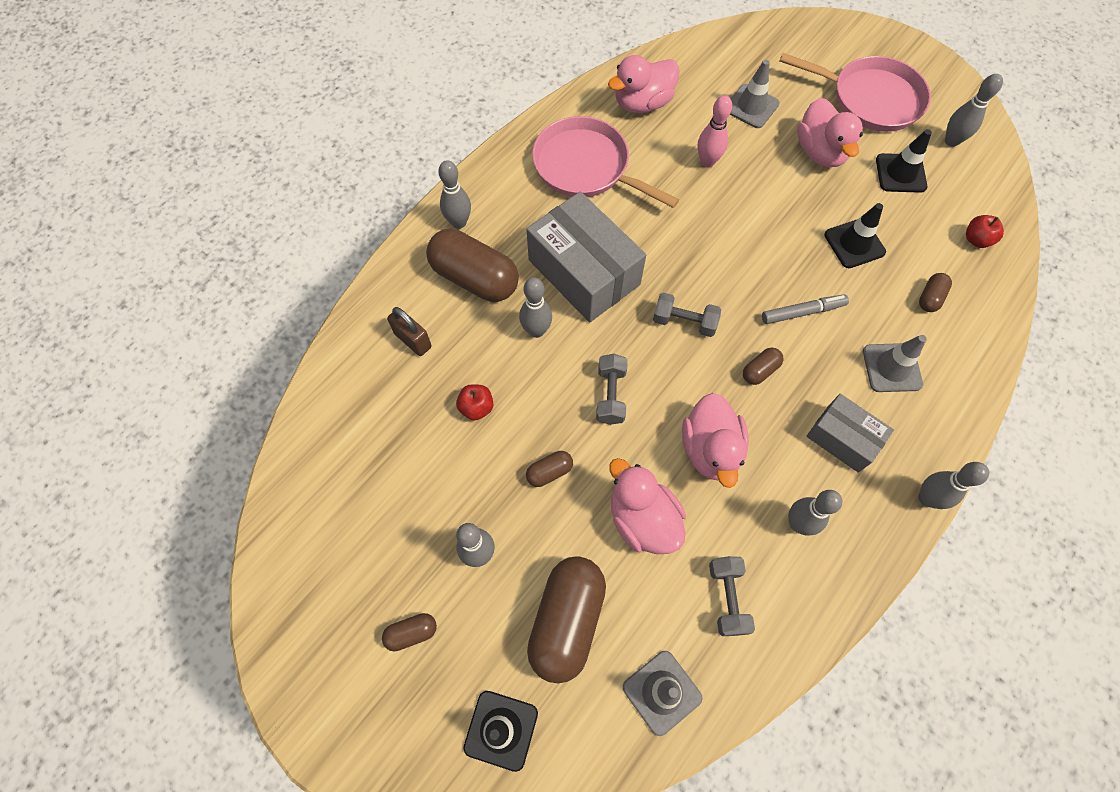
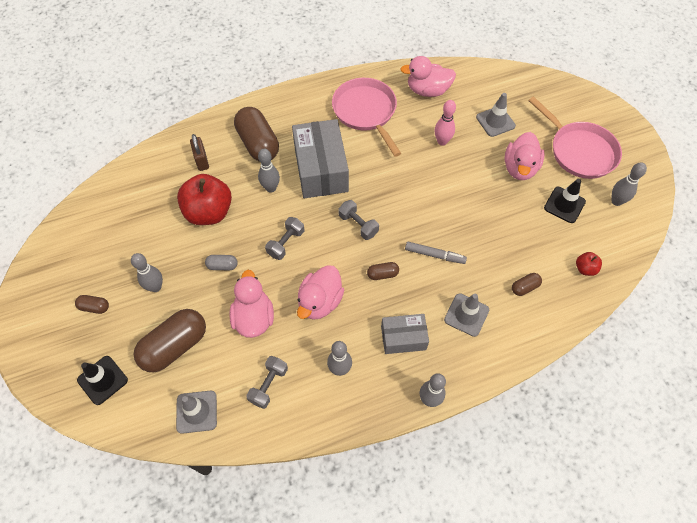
camera: 30 degrees right, 5 degrees down
grey bowling pin [438,160,471,229] -> none
red apple [456,384,493,420] -> red apple [177,174,232,225], size x2.23
brown capsule [526,451,573,487] -> grey capsule [205,255,238,270]
grey box [806,394,894,473] -> grey box turned 75 degrees counterclockwise [381,314,429,354]
black traffic cone [824,203,886,268] -> none

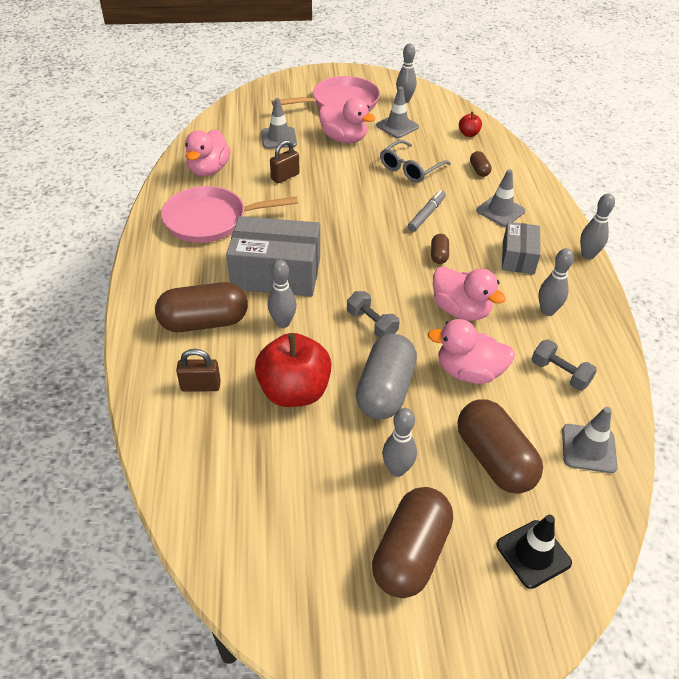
camera: 75 degrees left, 15 degrees down
brown capsule [75,295,109,314] -> brown capsule [372,487,453,598], size x2.22
grey capsule [205,255,238,270] -> grey capsule [356,334,417,420], size x2.22
grey dumbbell [338,200,379,240] -> none
pink bowling pin [435,100,456,146] -> brown padlock [270,140,300,183]
black traffic cone [544,179,586,223] -> grey traffic cone [376,87,419,138]
none -> grey glasses [380,140,451,182]

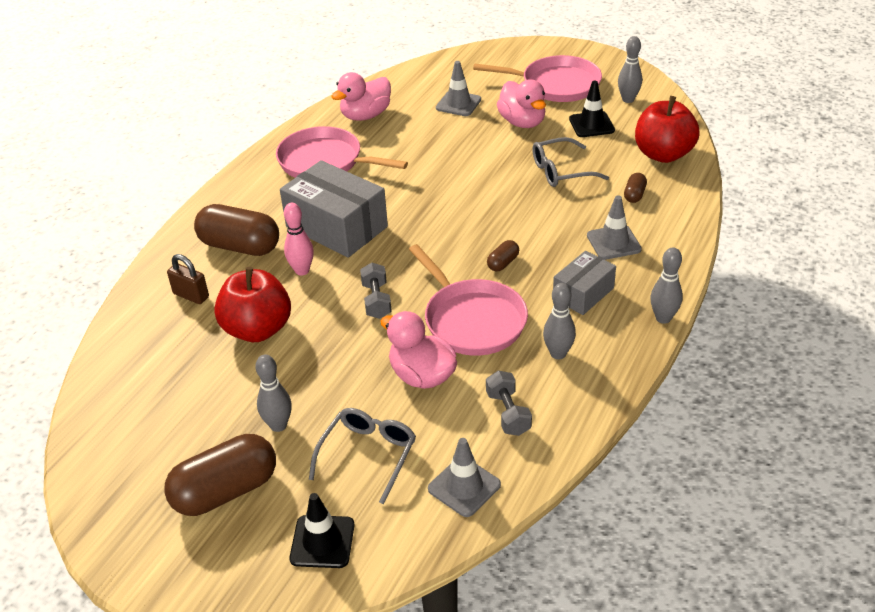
camera: 35 degrees right, 5 degrees down
grey bowling pin [268,259,297,328] -> pink bowling pin [284,203,314,276]
brown padlock [270,140,300,183] -> none
grey capsule [356,334,417,420] -> none
grey traffic cone [376,87,419,138] -> black traffic cone [569,81,615,137]
grey marker [408,190,446,232] -> none
pink duck [433,266,506,321] -> pink pan [408,244,528,356]
brown capsule [458,399,543,494] -> grey glasses [309,408,416,504]
red apple [459,112,482,137] -> red apple [635,96,700,163], size x2.23

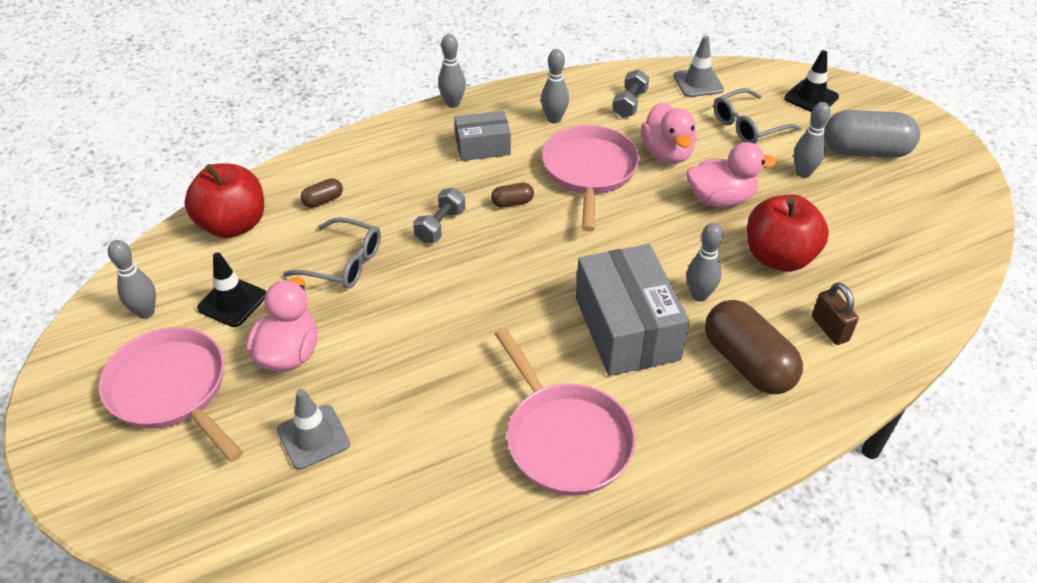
camera: 145 degrees left, 5 degrees up
brown capsule [164,434,276,516] -> grey capsule [824,110,920,158]
pink bowling pin [284,203,314,276] -> grey bowling pin [687,223,723,302]
pink duck [331,72,391,121] -> pink duck moved to [687,142,776,207]
grey dumbbell [360,263,392,319] -> grey dumbbell moved to [413,188,466,243]
grey traffic cone [587,196,642,260] -> none

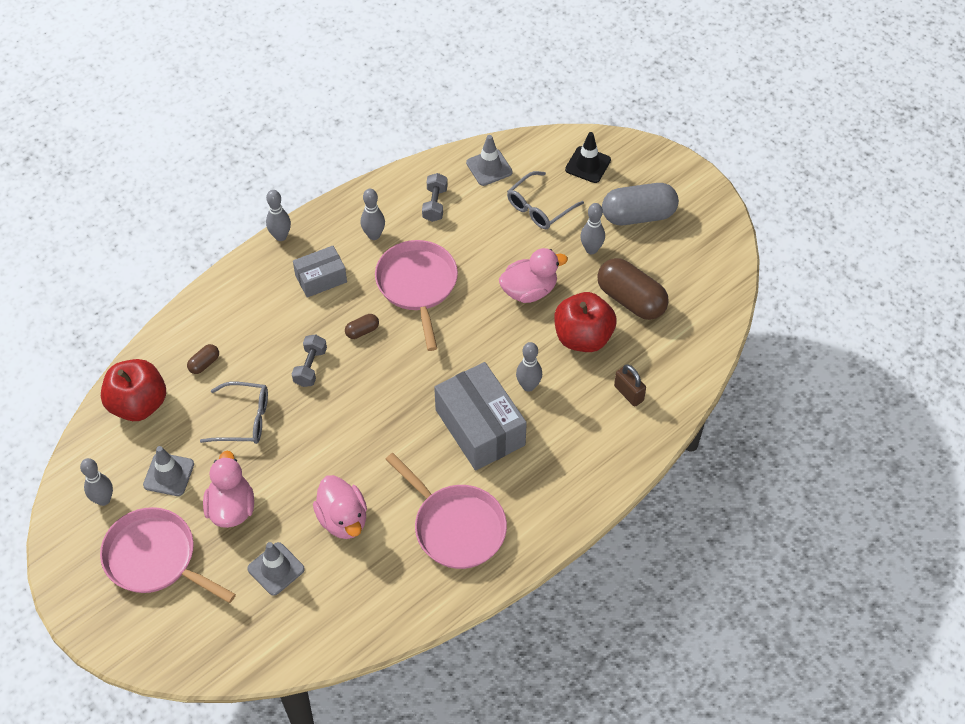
camera: 15 degrees left, 10 degrees up
black traffic cone [197,253,266,327] -> grey traffic cone [143,446,194,496]
pink duck [641,102,697,164] -> pink duck moved to [313,475,367,539]
brown capsule [705,300,803,394] -> brown capsule moved to [597,258,669,320]

